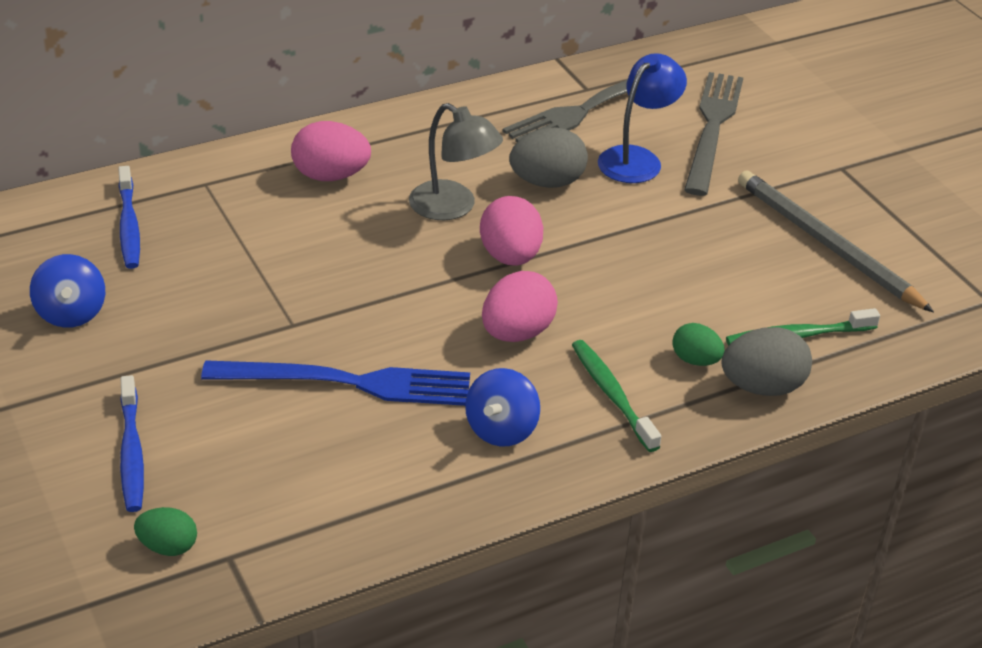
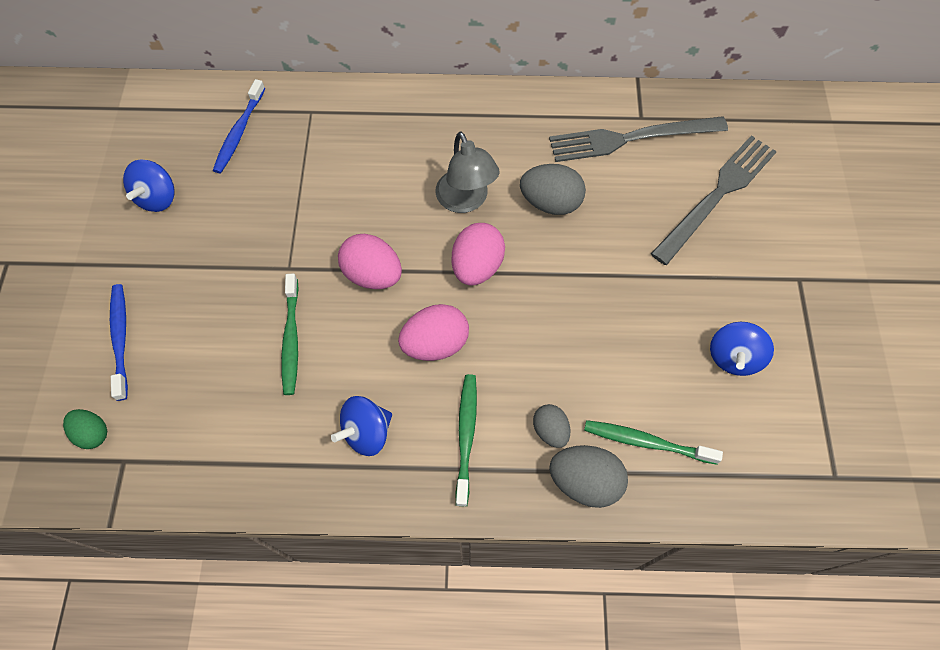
camera: 30 degrees right, 25 degrees up
blue toothbrush [120,375,144,512] -> blue toothbrush turned 150 degrees clockwise [110,284,128,401]
blue fork [201,360,470,406] -> green toothbrush [281,273,299,395]
pink egg [291,121,371,181] -> pink egg moved to [338,234,402,289]
blue lamp [598,53,687,183] -> none
green egg [672,323,725,366] -> grey egg [533,404,570,448]
grey pencil [738,171,934,312] -> blue spinning top [710,322,774,376]

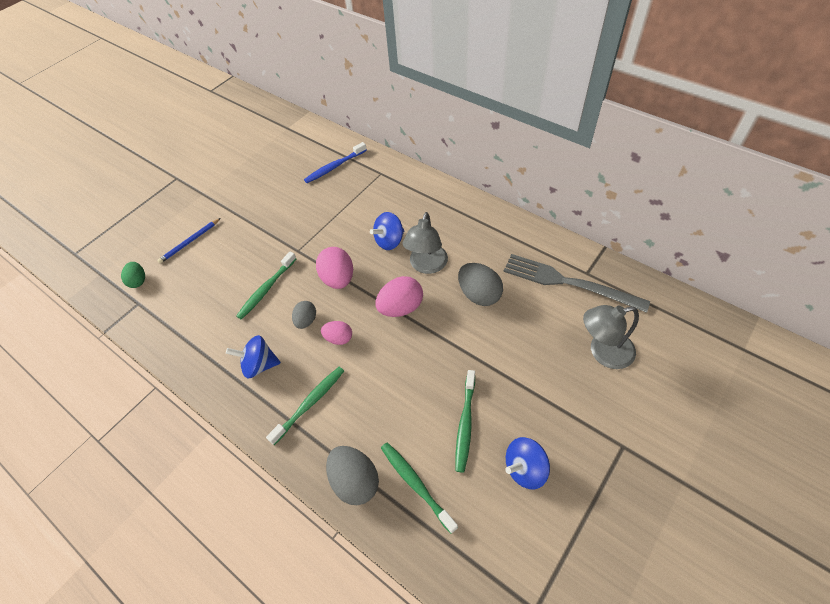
camera: 40 degrees right, 10 degrees down
blue toothbrush [110,284,128,401] -> blue pencil [157,218,221,264]
blue spinning top [123,160,175,212] -> blue spinning top moved to [370,212,404,250]
pink egg [398,304,469,361] -> pink egg [321,321,352,345], size x0.61
grey egg [533,404,570,448] -> grey egg moved to [292,301,316,329]
grey fork [651,135,777,265] -> grey lamp [583,305,639,369]
none -> green toothbrush [455,370,475,473]

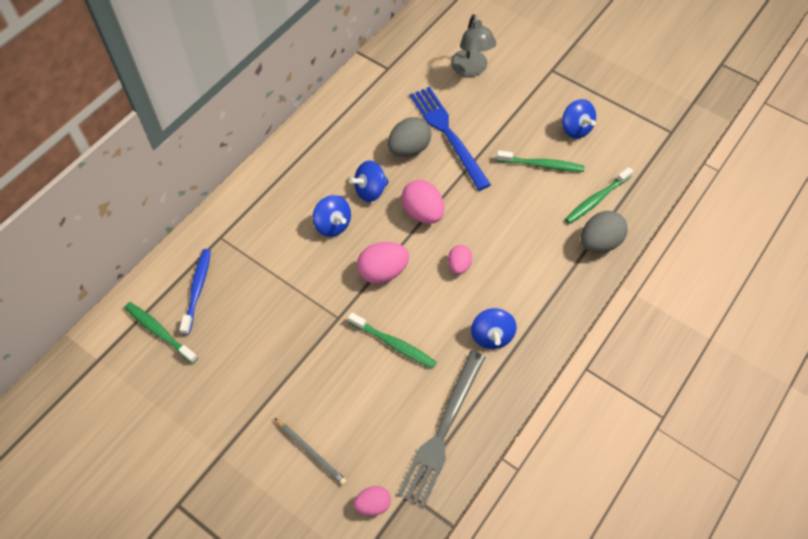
camera: 95 degrees left, 5 degrees up
green egg [121,262,145,288] -> pink egg [354,486,391,516]
blue pencil [157,218,221,264] -> grey pencil [274,418,347,485]
green toothbrush [266,367,344,445] -> green toothbrush moved to [124,302,198,364]
grey egg [292,301,316,329] -> none
blue toothbrush [304,142,367,183] -> blue toothbrush turned 135 degrees counterclockwise [179,249,211,335]
grey lamp [403,212,448,274] -> blue spinning top [349,161,389,202]
grey fork [503,254,650,313] -> grey fork moved to [397,351,486,508]
none -> blue fork [410,87,491,191]

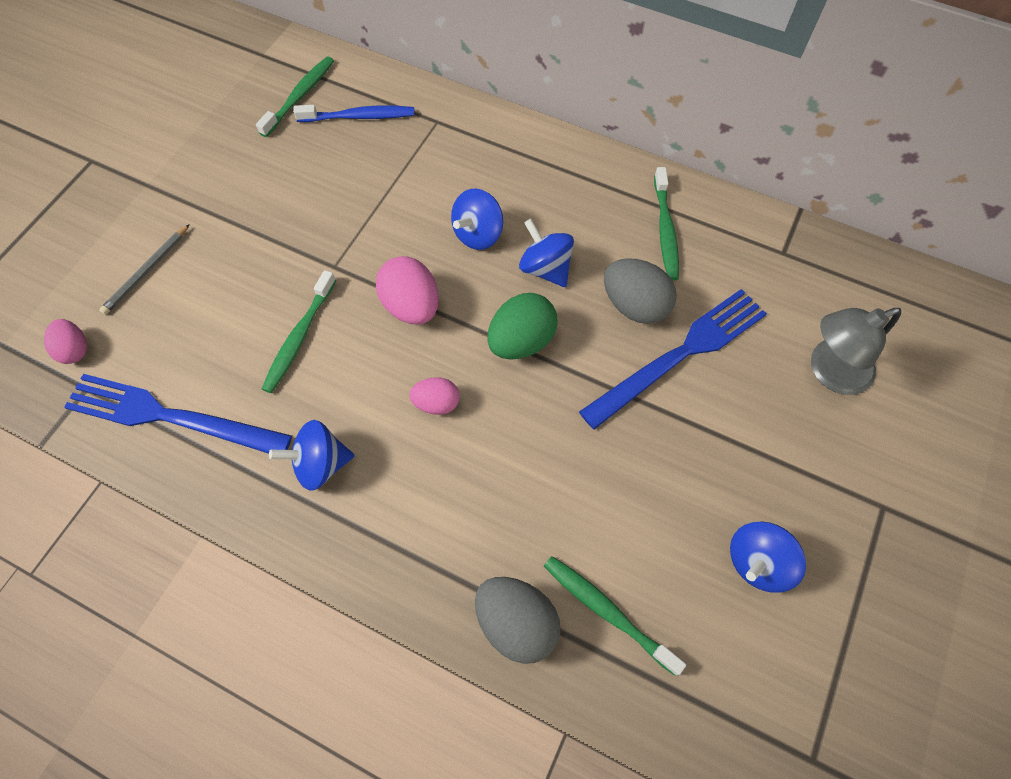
camera: 80 degrees right, 5 degrees up
grey fork [397,351,486,508] -> blue fork [64,374,292,454]
pink egg [401,180,444,224] -> green egg [487,293,558,360]
green toothbrush [497,150,585,172] -> green toothbrush moved to [654,167,679,281]

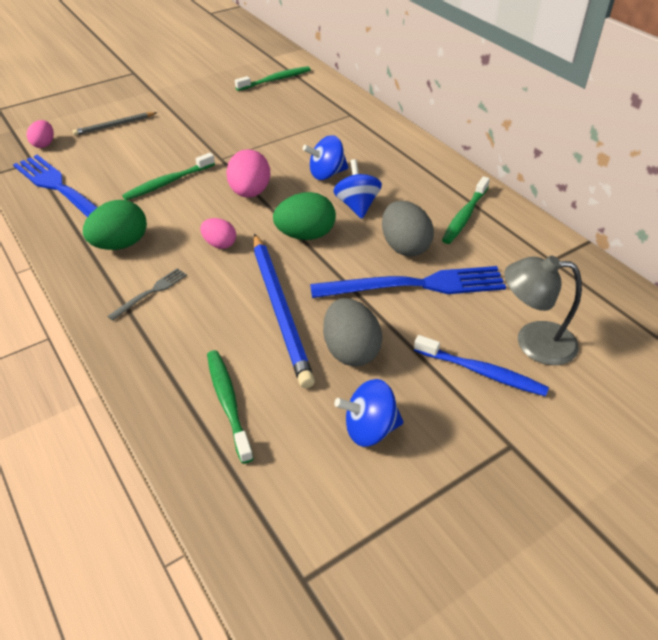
camera: 30 degrees right, 20 degrees down
blue spinning top [269,420,355,491] -> green egg [83,200,147,250]
blue toothbrush [293,105,415,122] -> blue toothbrush moved to [414,335,549,396]
grey egg [475,577,561,664] -> grey egg moved to [323,298,382,366]
none -> grey fork [108,268,187,321]
none -> blue pencil [254,234,315,388]

